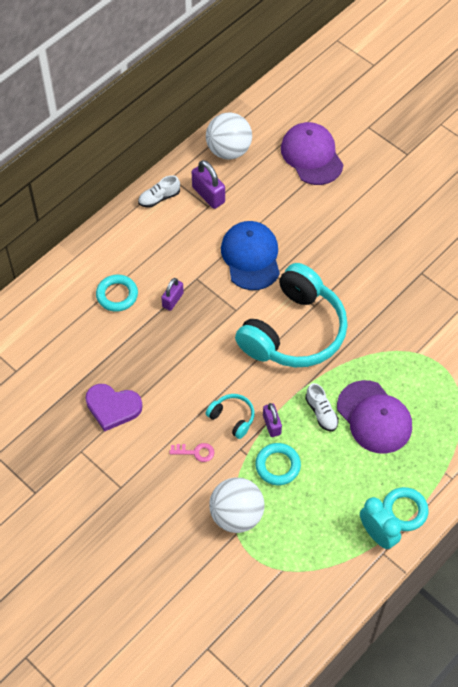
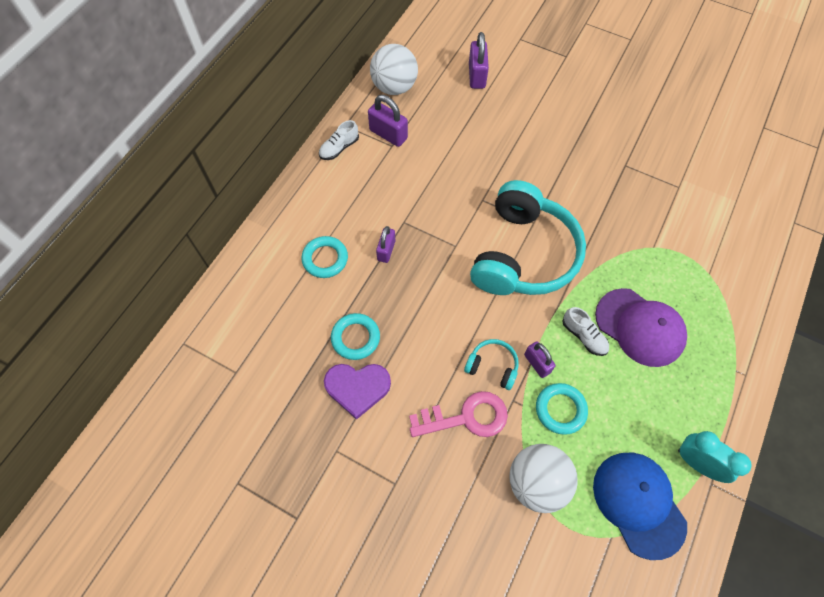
camera: 15 degrees left, 5 degrees up
pink key [170,443,214,462] -> pink key [409,391,508,437], size x1.92
blue cap [221,221,280,290] -> blue cap moved to [593,453,687,560]
purple cap [281,122,344,185] -> purple padlock [469,32,489,89]
turquoise ring [383,487,429,531] -> turquoise ring moved to [331,313,380,360]

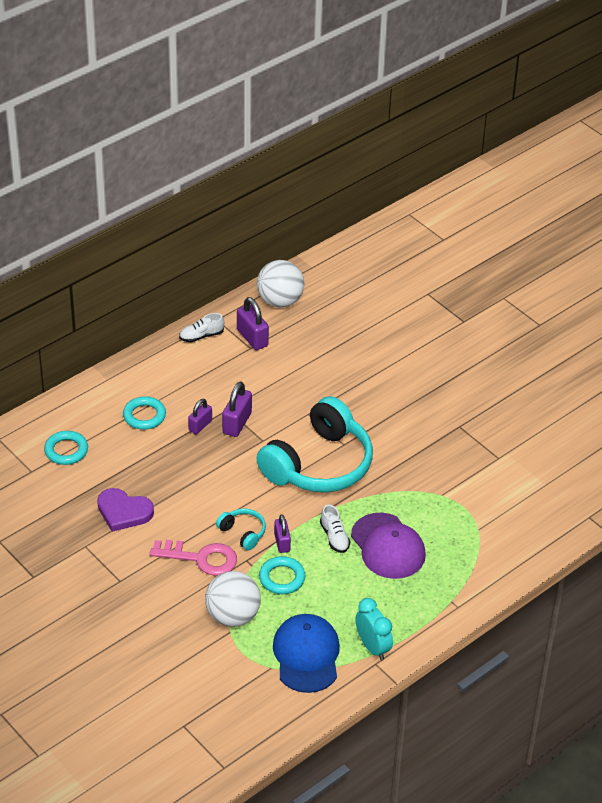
camera: 20 degrees right, 20 degrees down
turquoise ring [331,313,380,360] -> turquoise ring moved to [44,431,88,465]
purple padlock [469,32,489,89] -> purple padlock moved to [222,381,252,437]

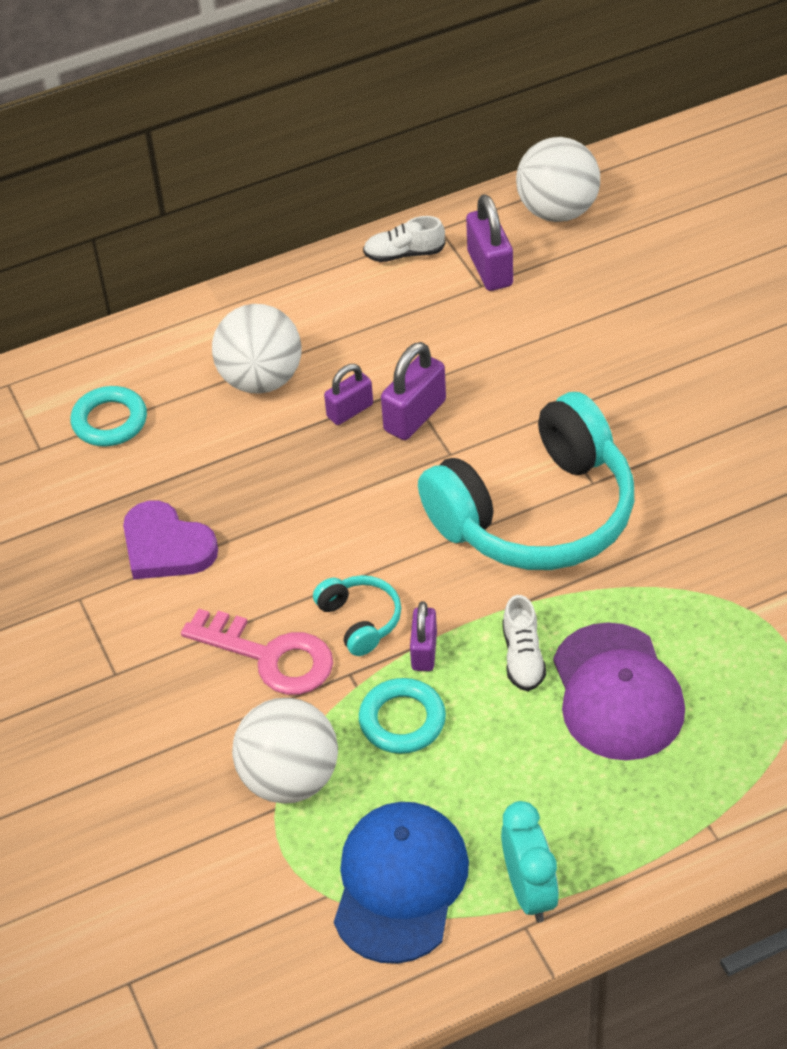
camera: 20 degrees right, 5 degrees up
turquoise ring [123,396,166,430] -> white ball [212,304,302,394]

